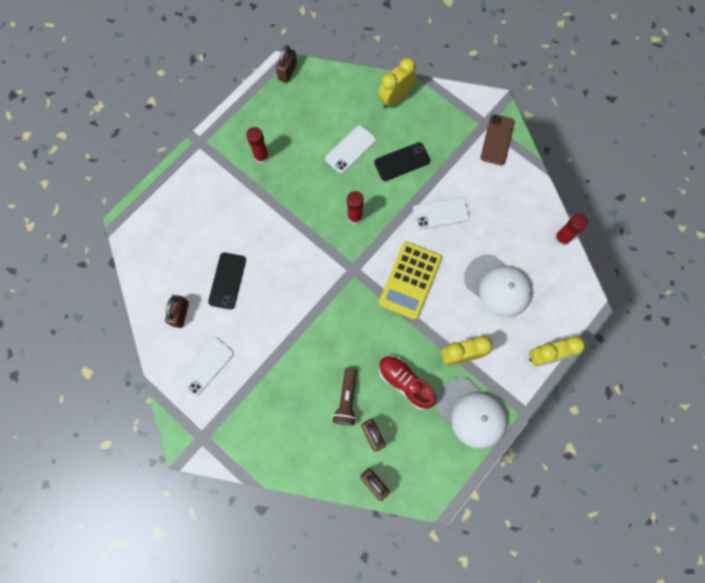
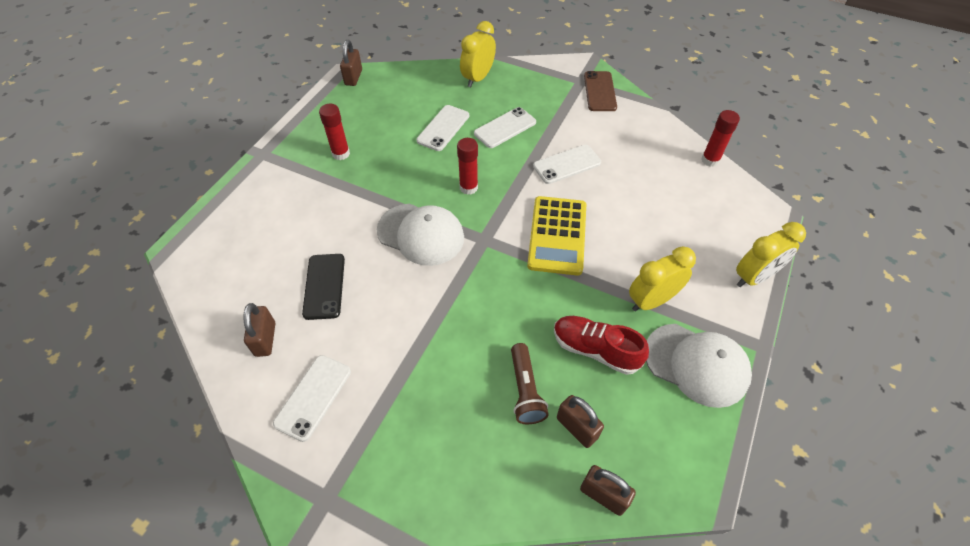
camera: 15 degrees left, 20 degrees down
black phone [374,142,430,181] -> white phone [474,107,536,148]
white cap [464,254,532,318] -> white cap moved to [377,204,464,266]

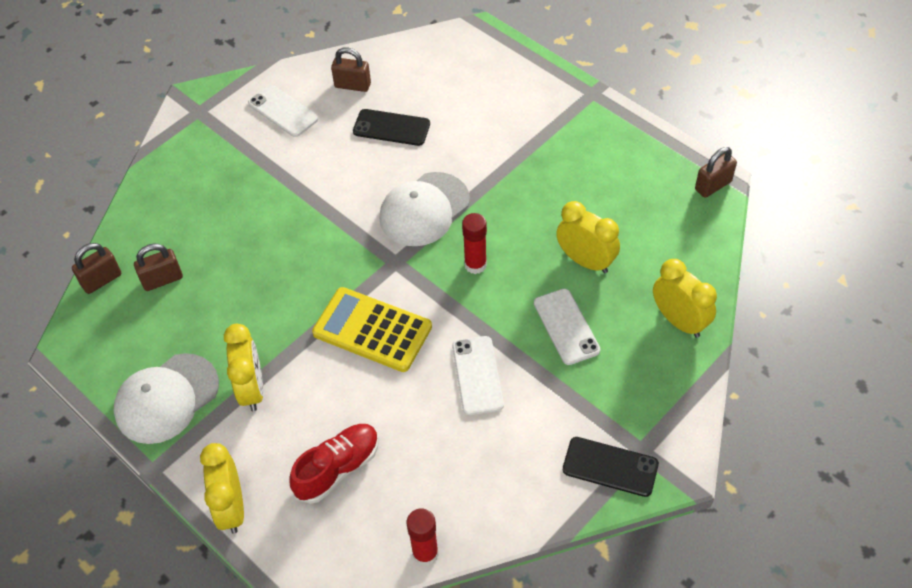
camera: 110 degrees right, 0 degrees up
red glue stick [319,104,350,160] -> none
brown padlock [340,40,362,86] -> brown padlock turned 60 degrees counterclockwise [695,147,737,198]
white phone [416,105,469,151] -> yellow clock [556,201,620,273]
brown flashlight [511,343,549,424] -> none
red shoe [554,316,649,375] -> red shoe moved to [289,424,379,504]
brown phone [584,71,617,111] -> black phone [563,437,659,497]

